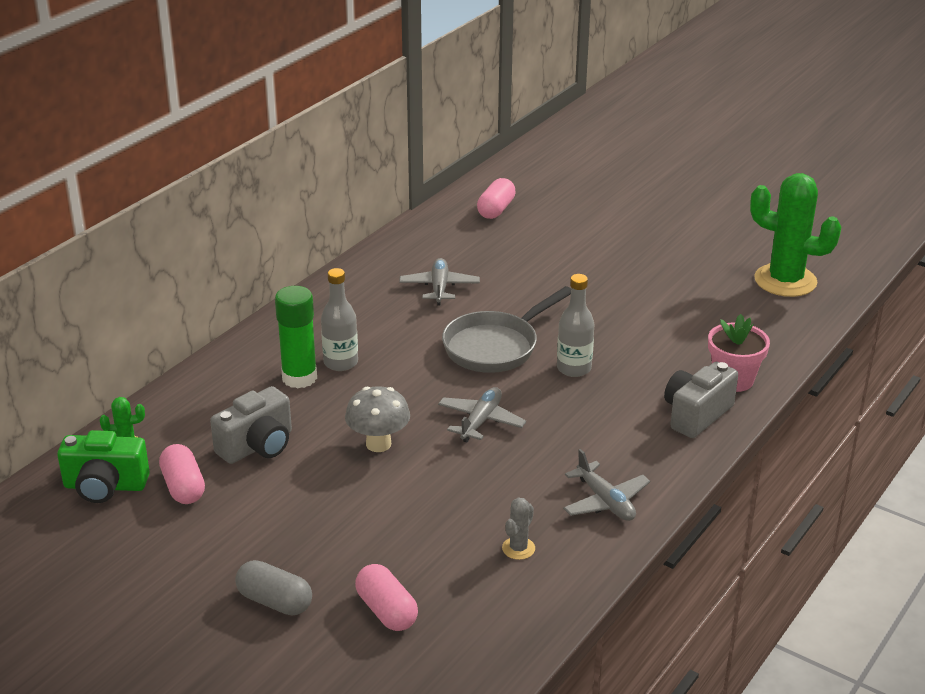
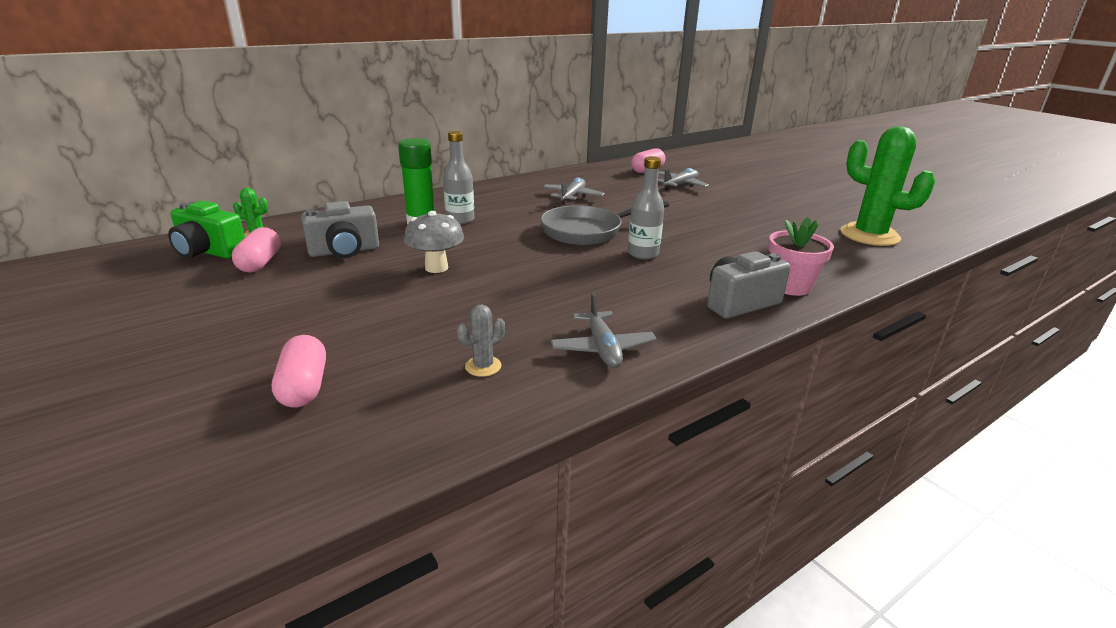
camera: 20 degrees right, 5 degrees down
grey capsule [235,560,312,615] -> none
grey plane [438,387,526,442] -> grey plane moved to [658,168,709,191]

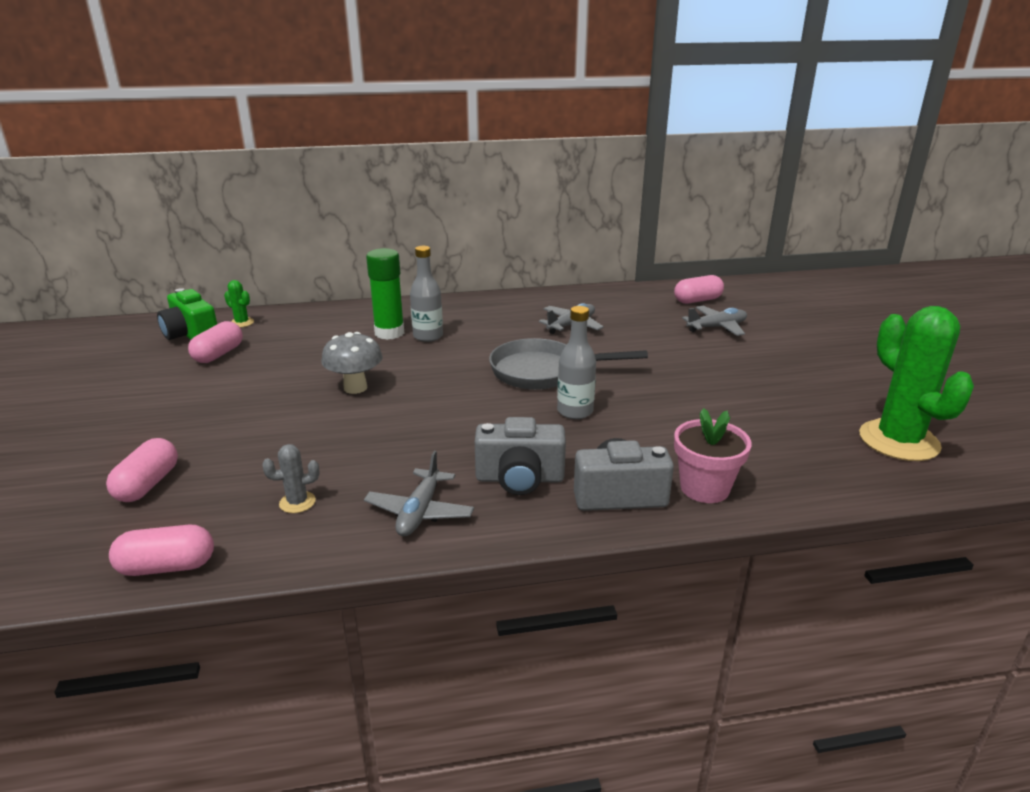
camera: 25 degrees right, 0 degrees up
grey camera [301,201,379,258] -> grey camera moved to [475,417,566,495]
none -> pink capsule [109,525,214,576]

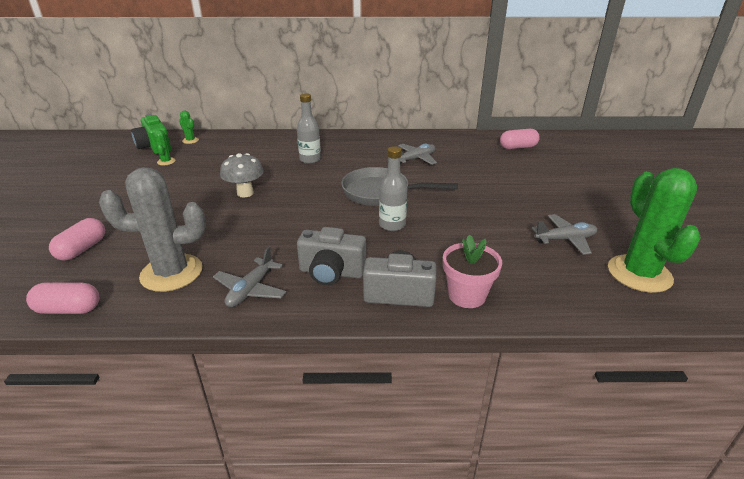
camera: 10 degrees right, 5 degrees up
pink capsule [188,321,243,363] -> green cactus [154,130,175,166]
grey cactus [262,444,319,513] -> grey cactus [99,167,206,292], size x2.39
green glue stick [366,248,404,340] -> none
grey plane [682,306,747,336] -> grey plane moved to [532,214,597,255]

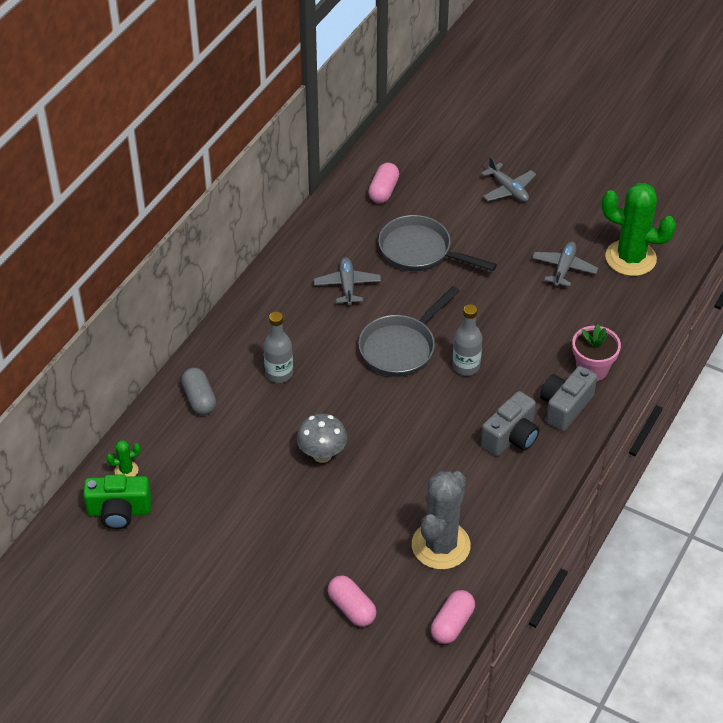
camera: 60 degrees left, 15 degrees up
green cactus [154,130,175,166] -> none
grey plane [213,246,287,307] -> grey plane moved to [481,156,536,202]
none -> grey capsule [181,368,216,415]
none -> grey pan [378,215,497,271]

